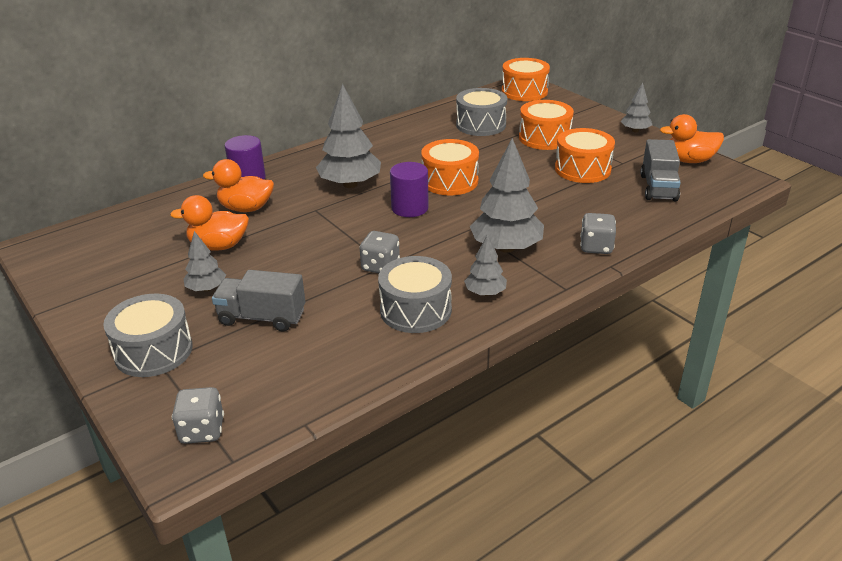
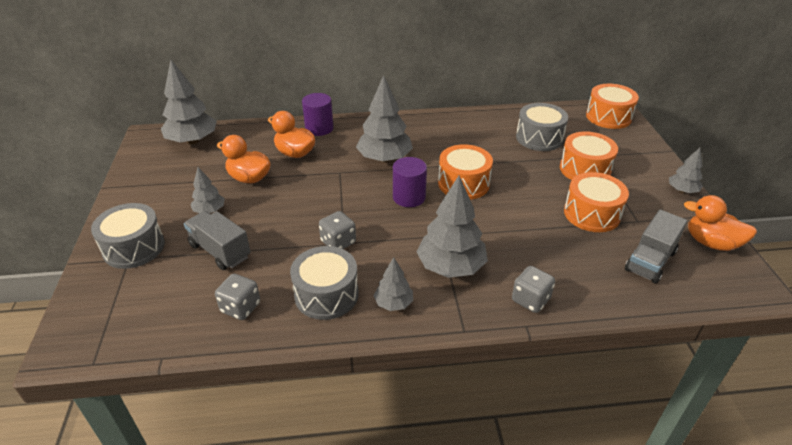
camera: 30 degrees right, 5 degrees up
grey dice [172,387,224,444] -> grey dice moved to [215,274,260,320]
none -> grey tree [161,60,217,144]

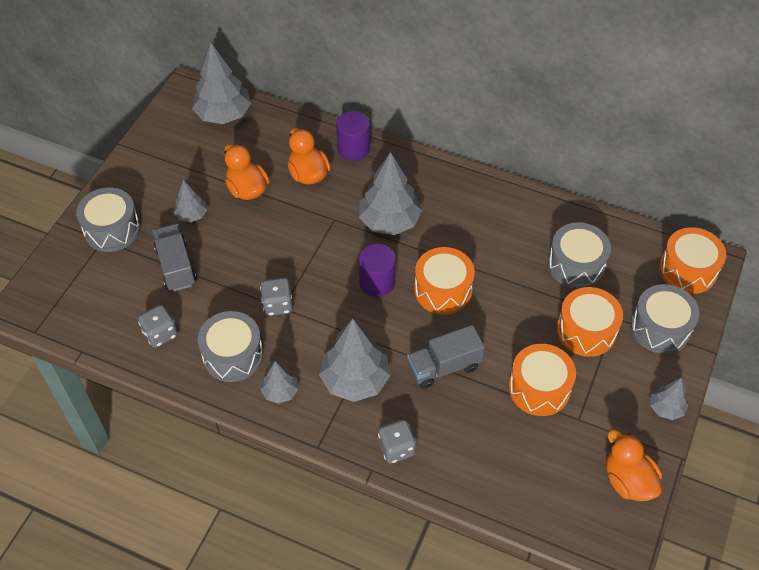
camera: 30 degrees right, 15 degrees up
grey truck [625,210,687,284] -> grey truck moved to [407,325,485,389]
none -> grey drum [631,284,699,354]

